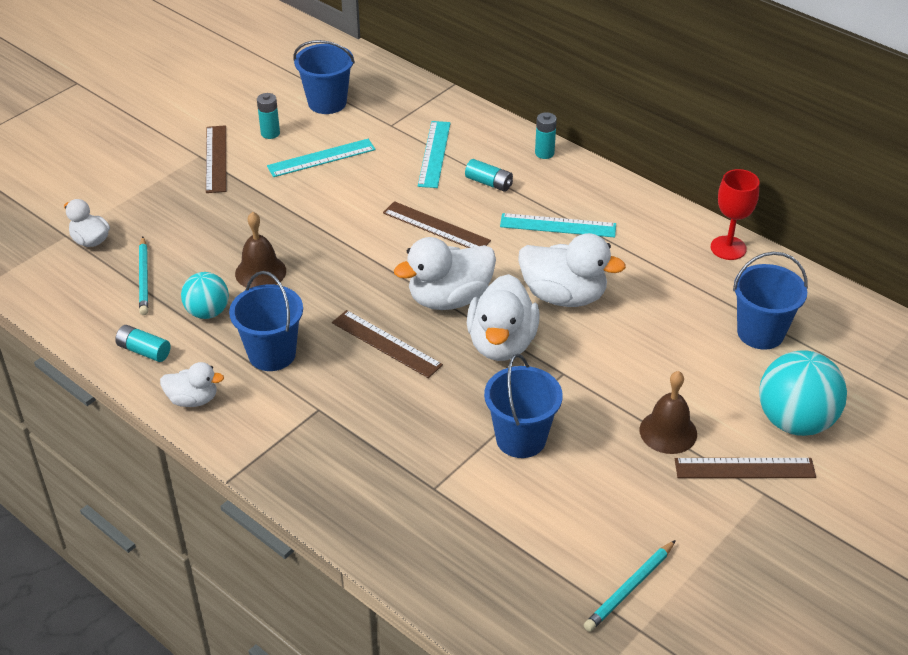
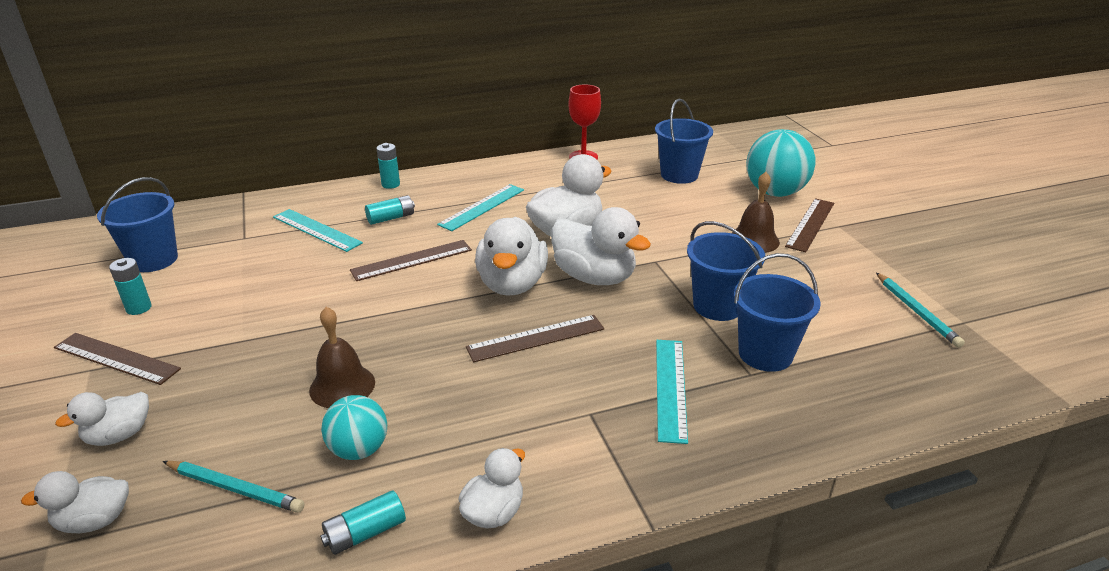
camera: 60 degrees left, 10 degrees down
blue bucket [229,271,303,371] -> blue bucket moved to [734,253,821,372]
turquoise ruler [267,139,376,177] -> turquoise ruler moved to [656,340,688,444]
none -> white duck [55,392,149,446]

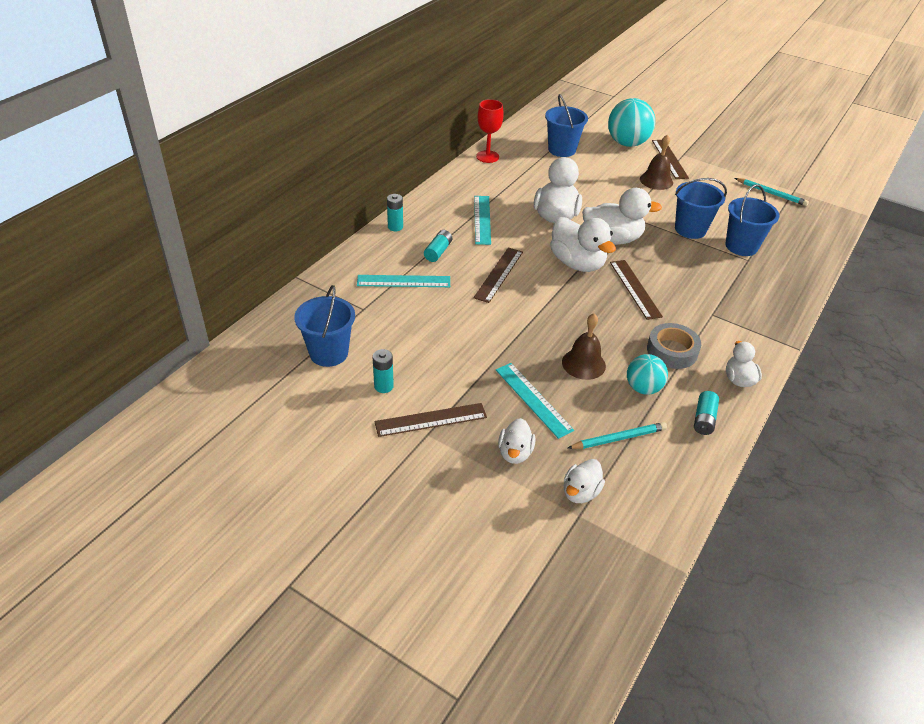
camera: 40 degrees left, 10 degrees up
brown ruler [466,315,604,362] -> brown ruler turned 45 degrees counterclockwise [610,260,663,320]
turquoise ruler [656,340,688,444] -> turquoise ruler moved to [496,363,574,439]
none -> grey tape [647,323,701,369]

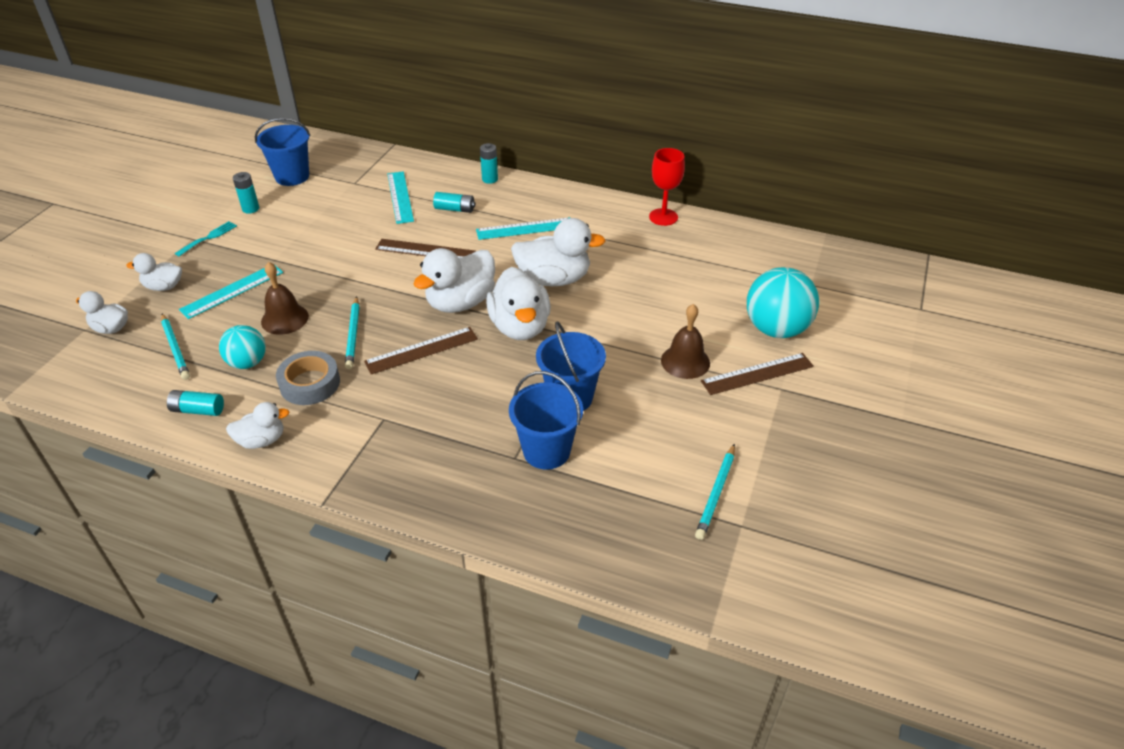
camera: 80 degrees right, 0 degrees up
brown ruler [374,403,487,437] -> turquoise fork [175,221,237,256]
blue bucket [545,94,588,157] -> none
none -> turquoise pencil [345,296,360,369]

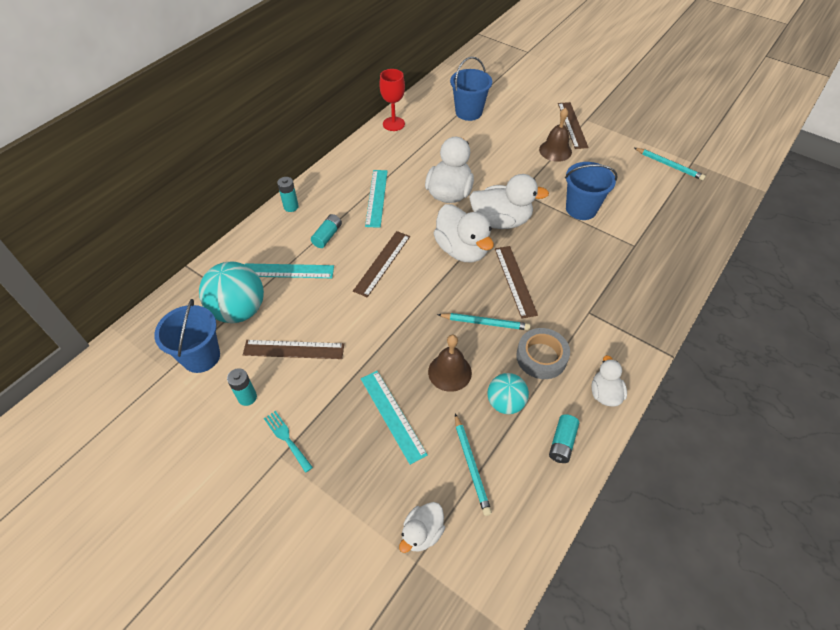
camera: 75 degrees left, 10 degrees up
white duck [126,253,182,291] -> none
turquoise pencil [161,314,190,380] -> turquoise pencil turned 90 degrees clockwise [455,414,492,516]
blue bucket [509,371,583,470] -> blue bucket moved to [450,57,492,121]
turquoise ball [747,267,819,338] -> turquoise ball moved to [199,261,264,323]
none -> brown ruler [243,340,344,359]

